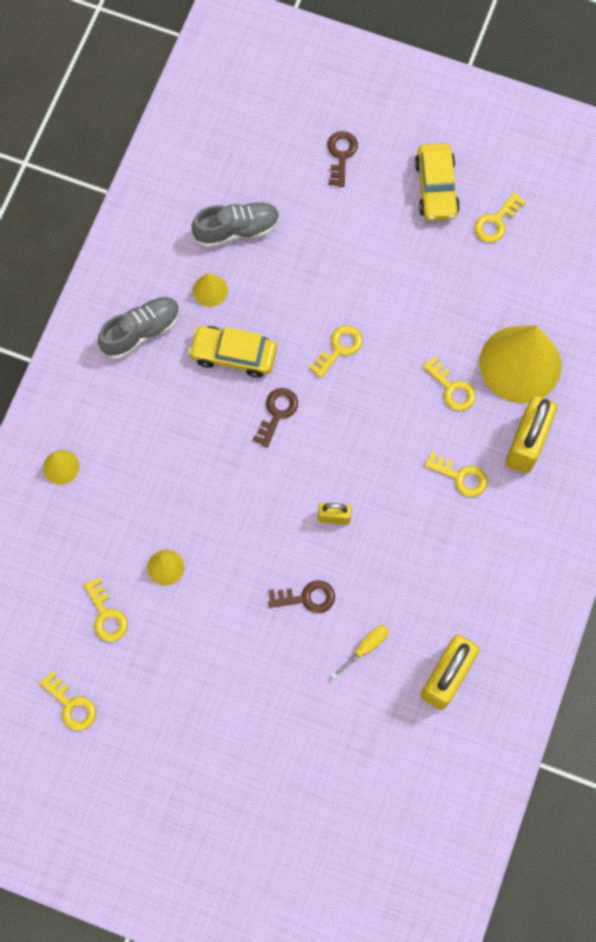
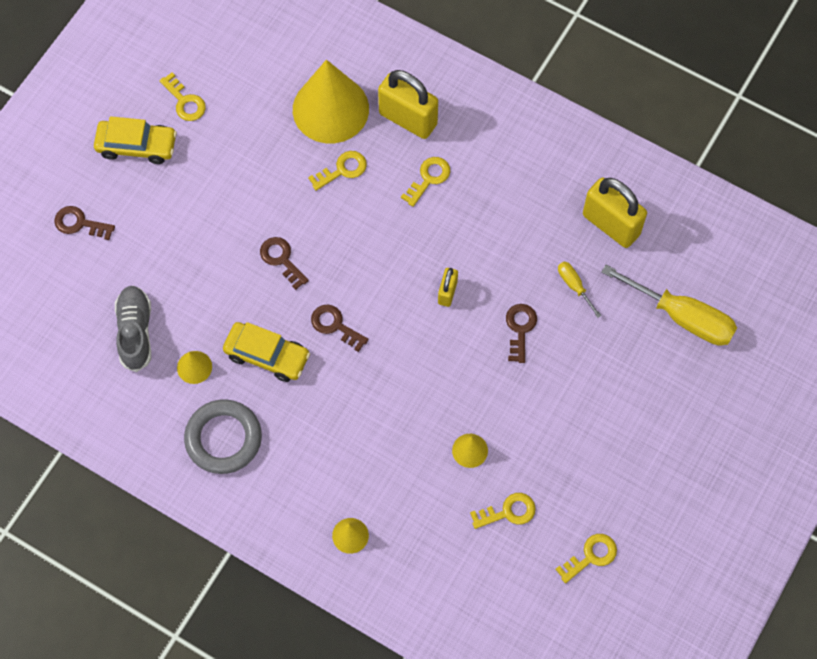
camera: 80 degrees left, 5 degrees down
grey shoe [98,297,180,359] -> grey ring [184,399,262,474]
yellow car [189,326,277,378] -> yellow car turned 90 degrees counterclockwise [223,322,310,382]
yellow key [309,325,363,378] -> brown key [260,237,309,290]
none -> yellow screwdriver [602,265,737,346]

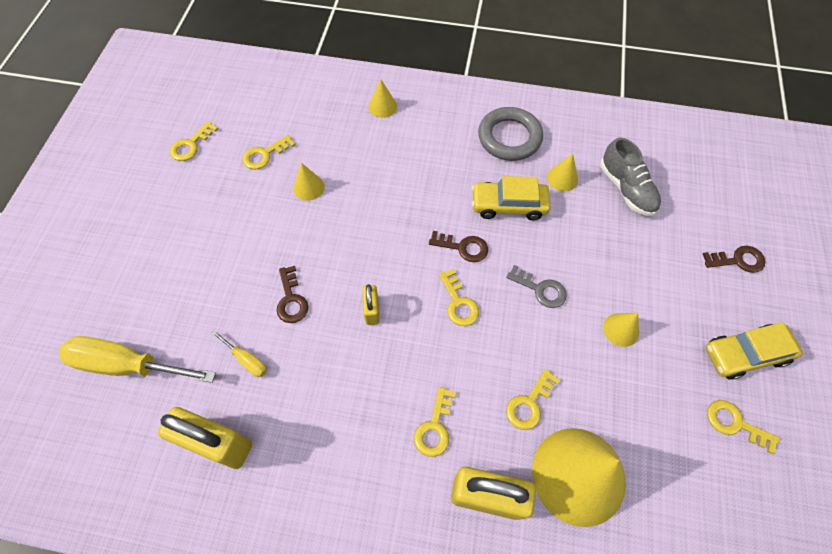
camera: 160 degrees right, 5 degrees down
brown key [260,237,309,290] -> grey key [506,265,567,308]
none -> yellow key [439,269,479,326]
none -> yellow cone [603,313,639,347]

